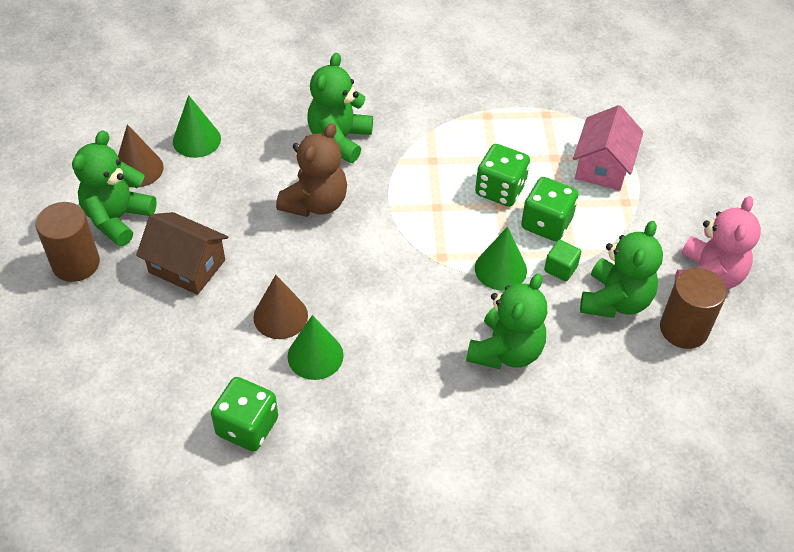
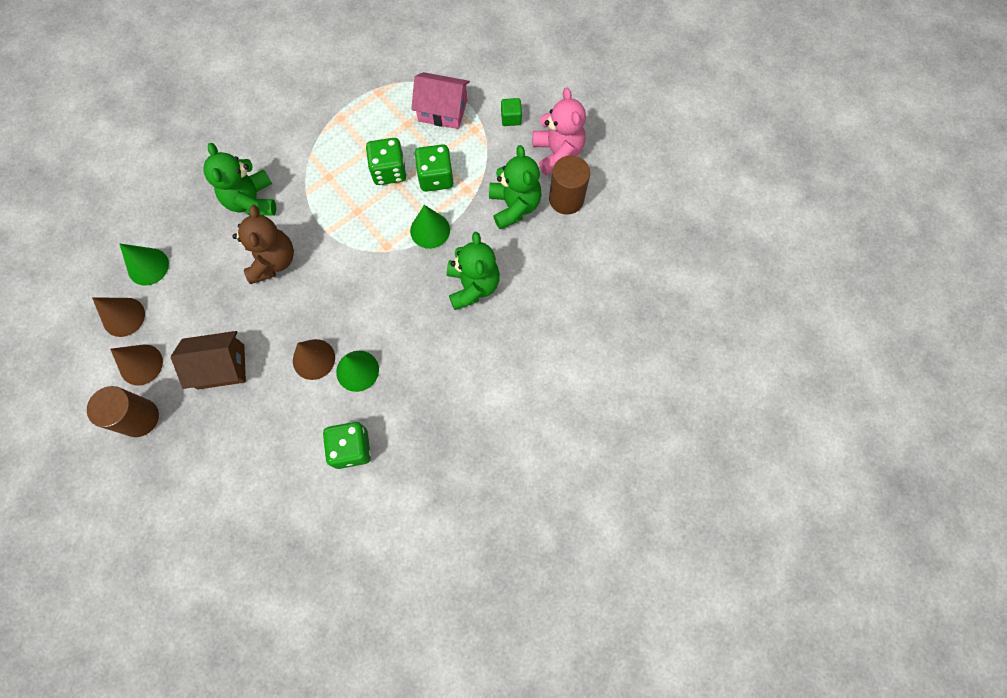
camera: 35 degrees left, 20 degrees up
green teddy bear [72,131,157,247] -> brown cone [110,345,163,385]
green cube [544,240,581,281] -> green cube moved to [501,98,522,126]
pink house [573,105,643,191] -> pink house turned 60 degrees counterclockwise [411,72,470,129]

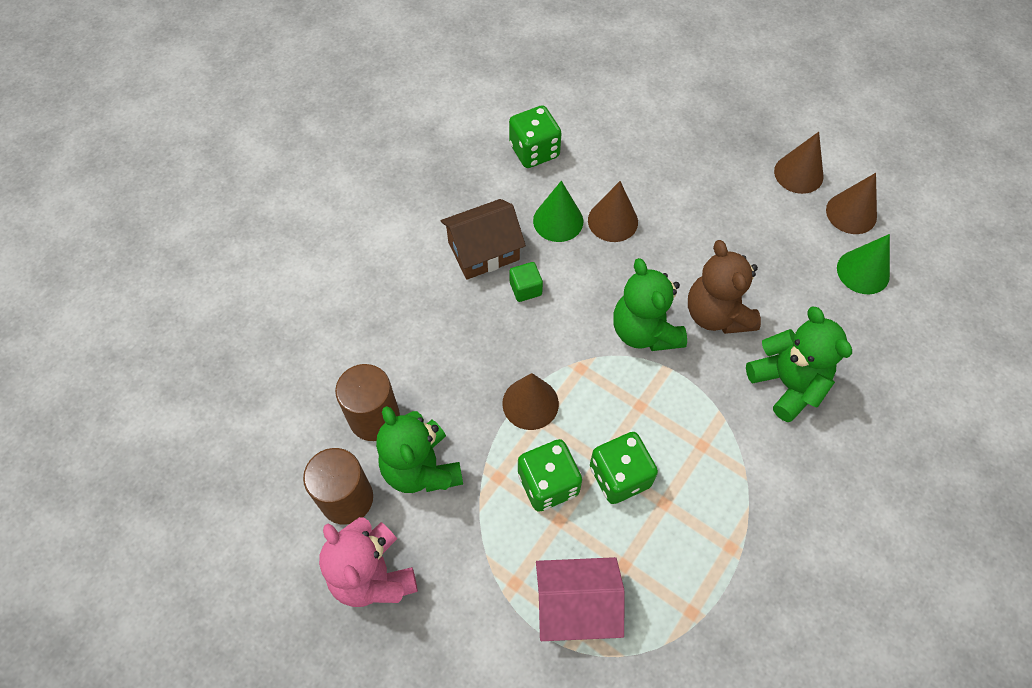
camera: 165 degrees right, 10 degrees down
brown cylinder [87,386,159,437] -> brown cylinder moved to [335,364,400,441]
brown house [171,331,246,389] -> brown house moved to [441,199,526,280]
green cone [410,205,450,249] -> brown cone [502,373,559,430]
green teddy bear [447,232,500,310] -> green teddy bear moved to [613,258,687,351]
green cube [501,98,522,126] -> green cube moved to [509,262,543,302]

